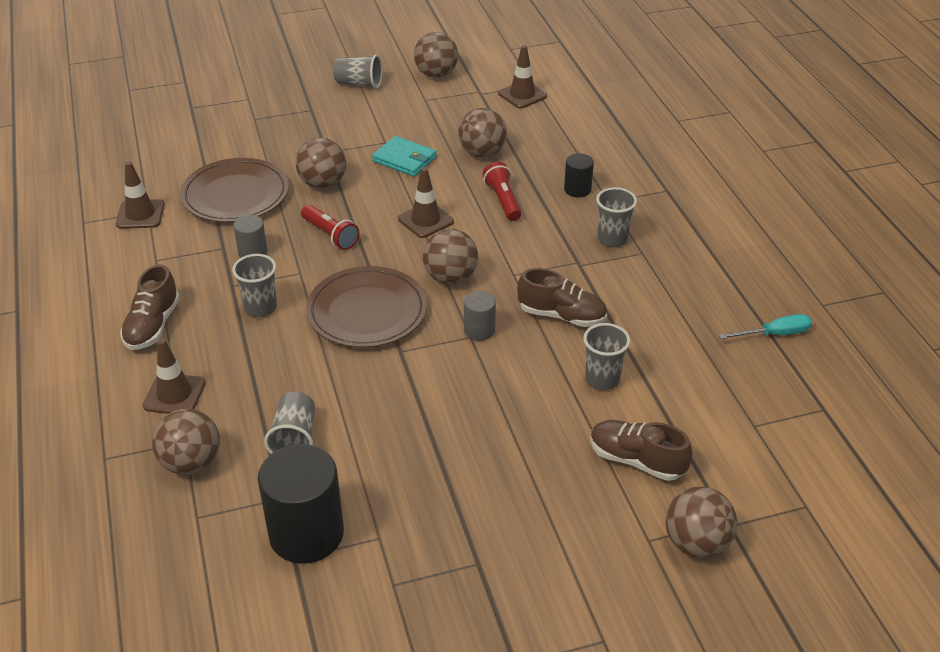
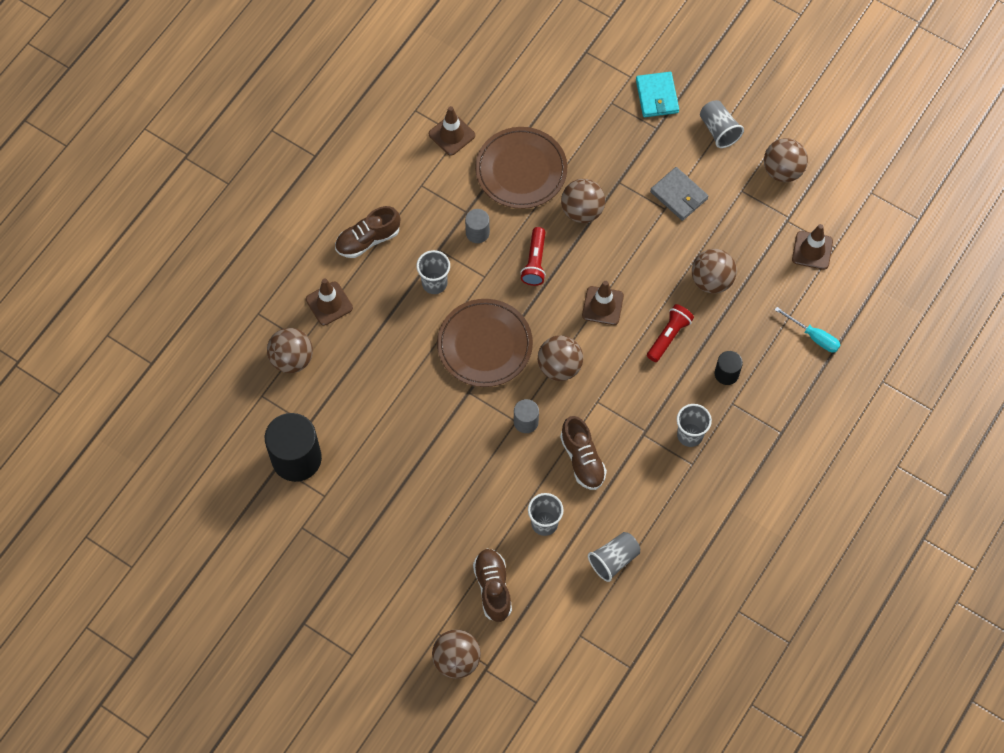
camera: 50 degrees right, 25 degrees up
grey cup [264,392,315,454] -> grey cup moved to [588,532,640,582]
turquoise wallet [372,136,437,176] -> turquoise wallet moved to [636,72,679,117]
turquoise screwdriver [719,314,812,339] -> turquoise screwdriver moved to [775,307,840,353]
none -> grey wallet [650,167,708,221]

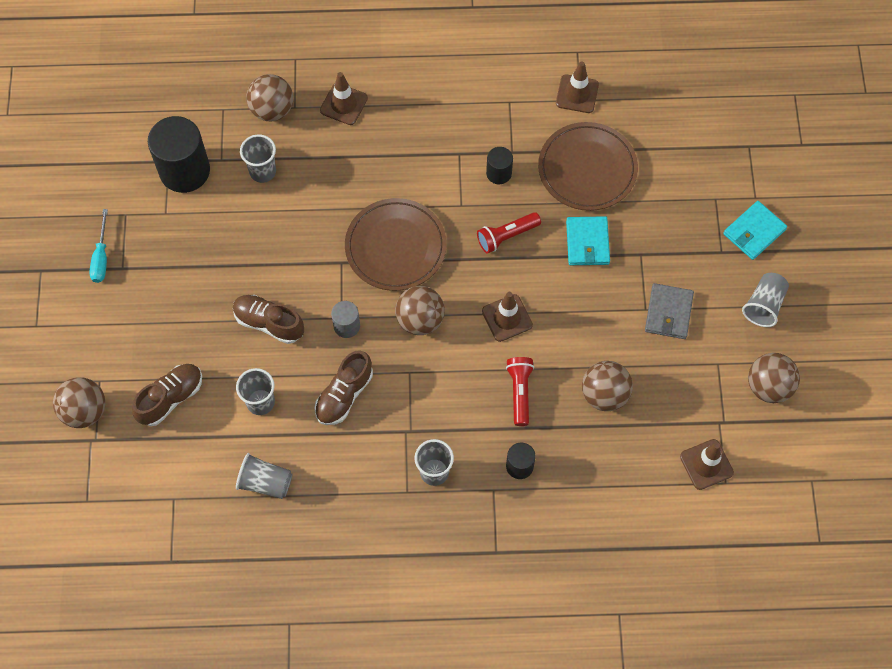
camera: 55 degrees right, 0 degrees up
brown shoe [335,206,400,258] -> brown shoe moved to [233,295,304,344]
grey cup [416,250,450,294] -> grey cup moved to [240,134,276,183]
grey cylinder [465,209,490,243] -> black cylinder [486,147,513,184]
brown ball [561,179,605,223] -> turquoise wallet [566,216,610,265]
red flashlight [647,304,694,362] -> red flashlight turned 90 degrees counterclockwise [506,357,534,426]
turquoise screwdriver [775,307,840,353] -> turquoise screwdriver moved to [89,209,108,283]

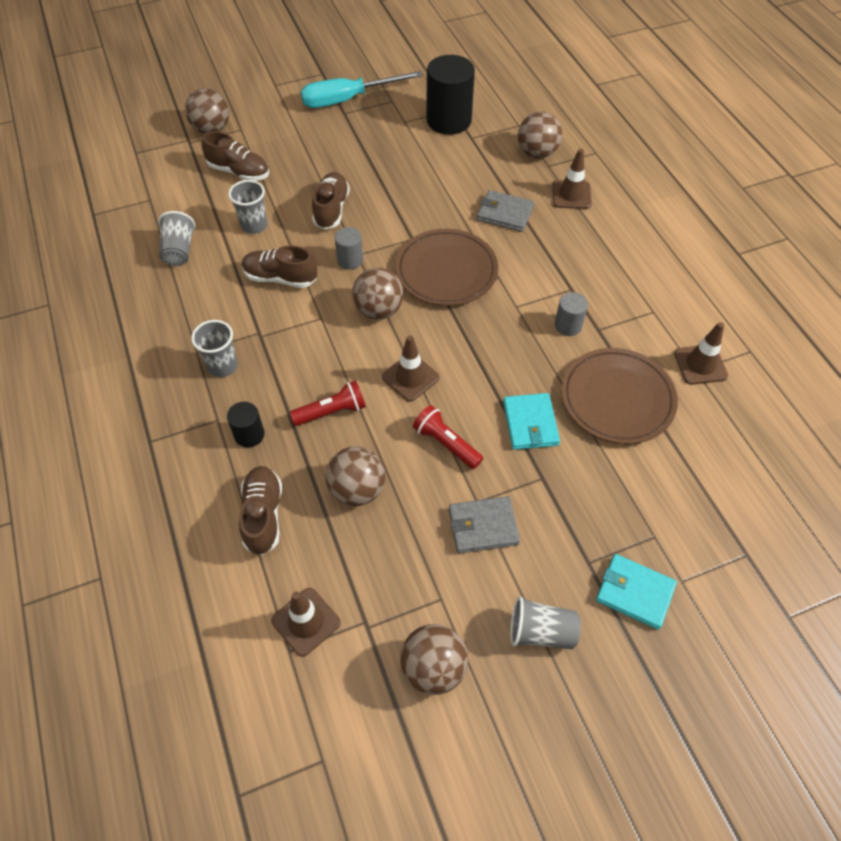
camera: 70 degrees right, 10 degrees down
turquoise screwdriver [89,209,108,283] -> turquoise screwdriver [301,71,423,108], size x1.84
grey cup [240,134,276,183] -> none
red flashlight [477,212,541,254] -> red flashlight moved to [413,405,483,469]
black cylinder [486,147,513,184] -> grey cylinder [555,292,588,336]
turquoise wallet [566,216,610,265] -> turquoise wallet turned 75 degrees counterclockwise [503,393,560,450]
none -> brown shoe [239,466,282,555]
none -> grey wallet [477,190,534,232]

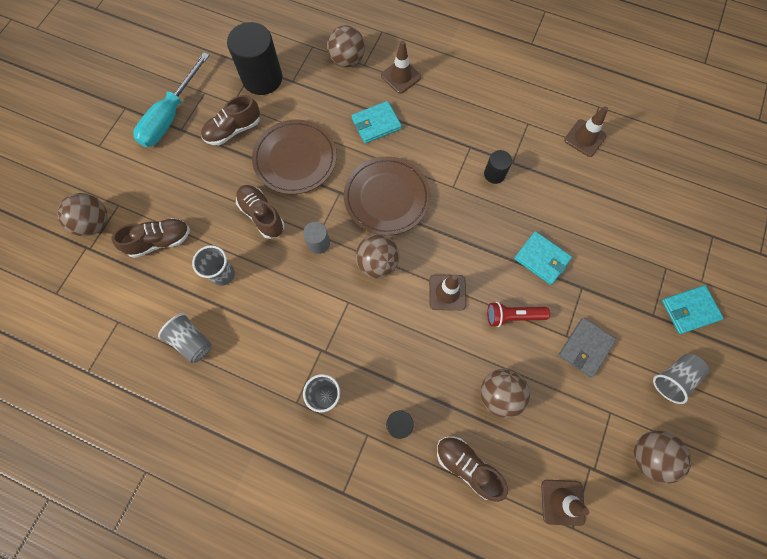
camera: 45 degrees left, 15 degrees up
brown shoe [242,245,317,288] -> brown shoe moved to [201,95,260,145]
red flashlight [290,380,366,426] -> none
grey wallet [477,190,534,232] -> turquoise wallet [352,101,402,144]
grey cylinder [555,292,588,336] -> black cylinder [484,150,512,184]
brown plate [561,348,678,444] -> brown plate moved to [252,120,337,194]

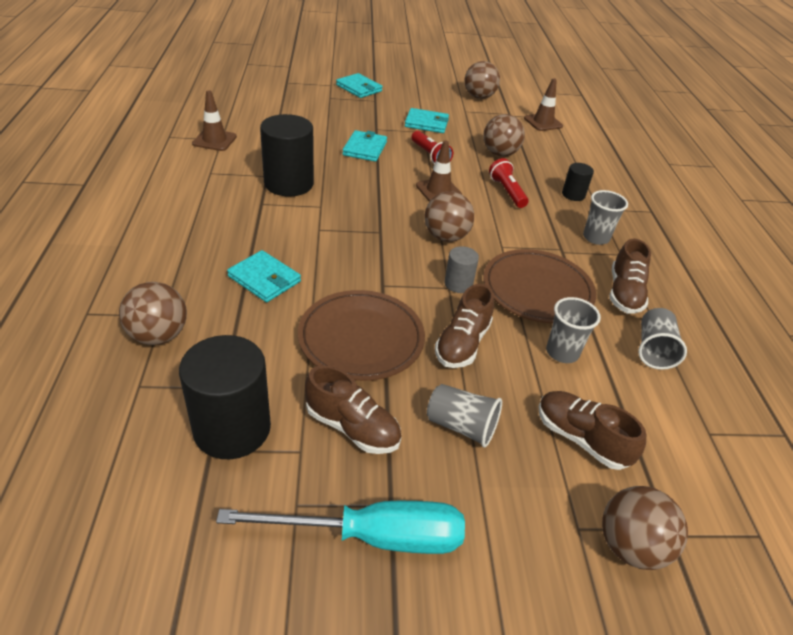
camera: 120 degrees left, 30 degrees down
brown plate [344,157,430,236] -> brown plate moved to [483,249,596,323]
brown traffic cone [381,41,421,94] -> none
brown shoe [437,436,508,502] -> brown shoe moved to [610,239,651,314]
black cylinder [484,150,512,184] -> black cylinder [260,114,314,196], size x2.00
grey wallet [558,318,616,378] -> turquoise wallet [405,108,449,133]
grey cup [653,354,709,404] -> grey cup moved to [427,384,502,448]
none -> red flashlight [489,158,529,208]

